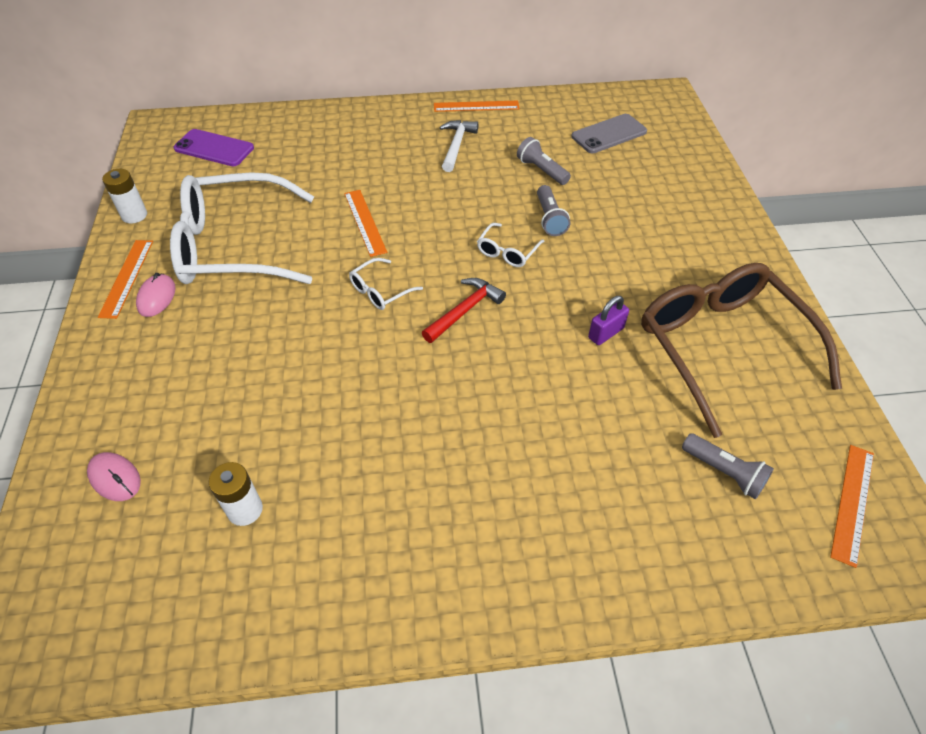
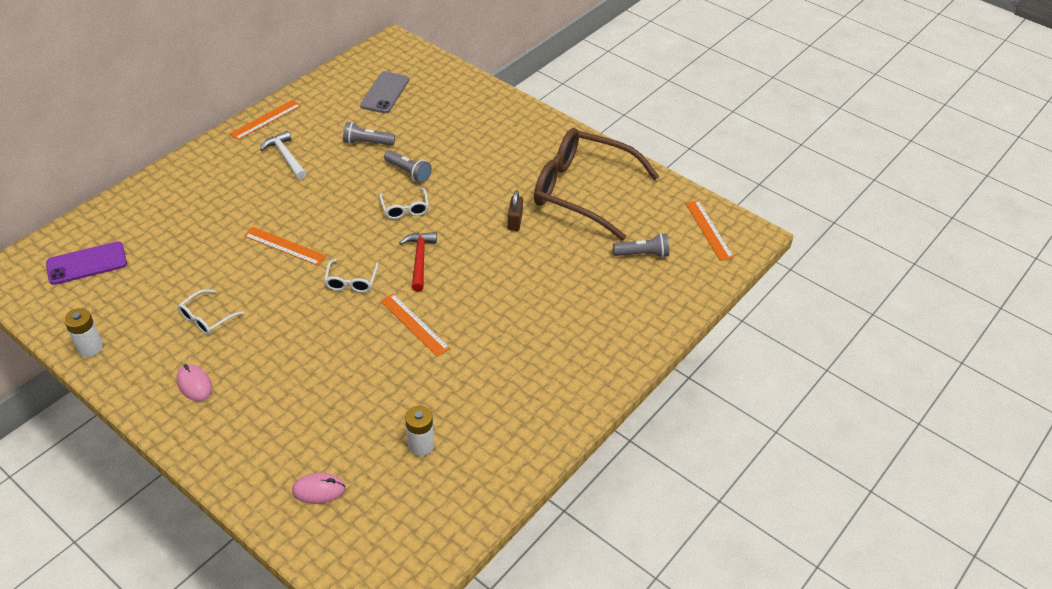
camera: 45 degrees left, 5 degrees down
orange ruler [98,240,153,319] -> orange ruler moved to [380,294,450,357]
white glasses [170,172,314,284] -> white glasses [178,289,244,335], size x0.40
purple padlock [588,296,629,345] -> brown padlock [508,191,523,231]

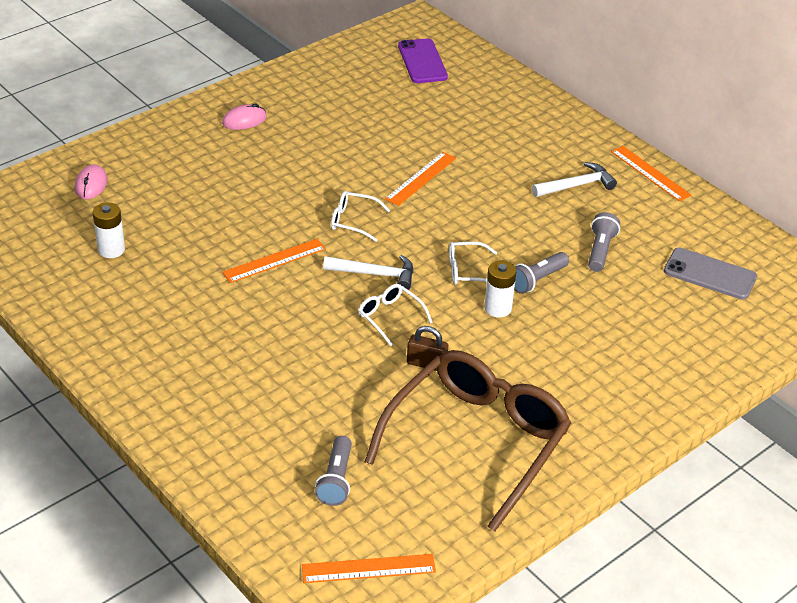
camera: 100 degrees right, 5 degrees down
white battery [64,308,103,357] -> white battery moved to [484,260,516,318]
white glasses [178,289,244,335] -> white glasses moved to [358,284,433,346]
red hammer [399,232,437,291] -> white hammer [323,255,413,291]

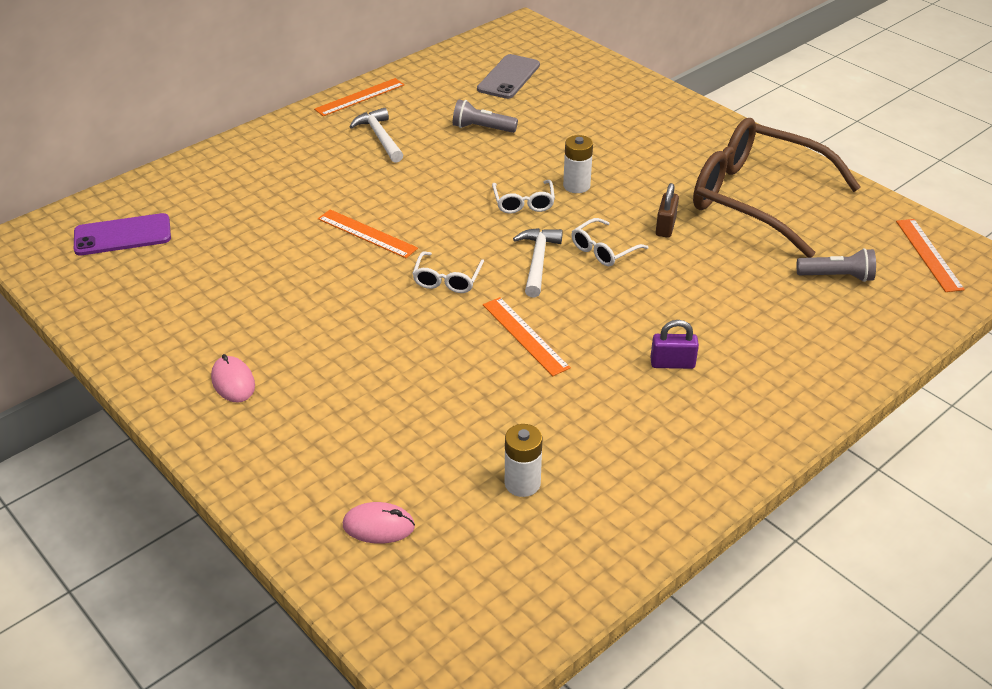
camera: 90 degrees left, 0 degrees up
grey flashlight [514,252,569,294] -> none
none -> purple padlock [650,320,699,369]

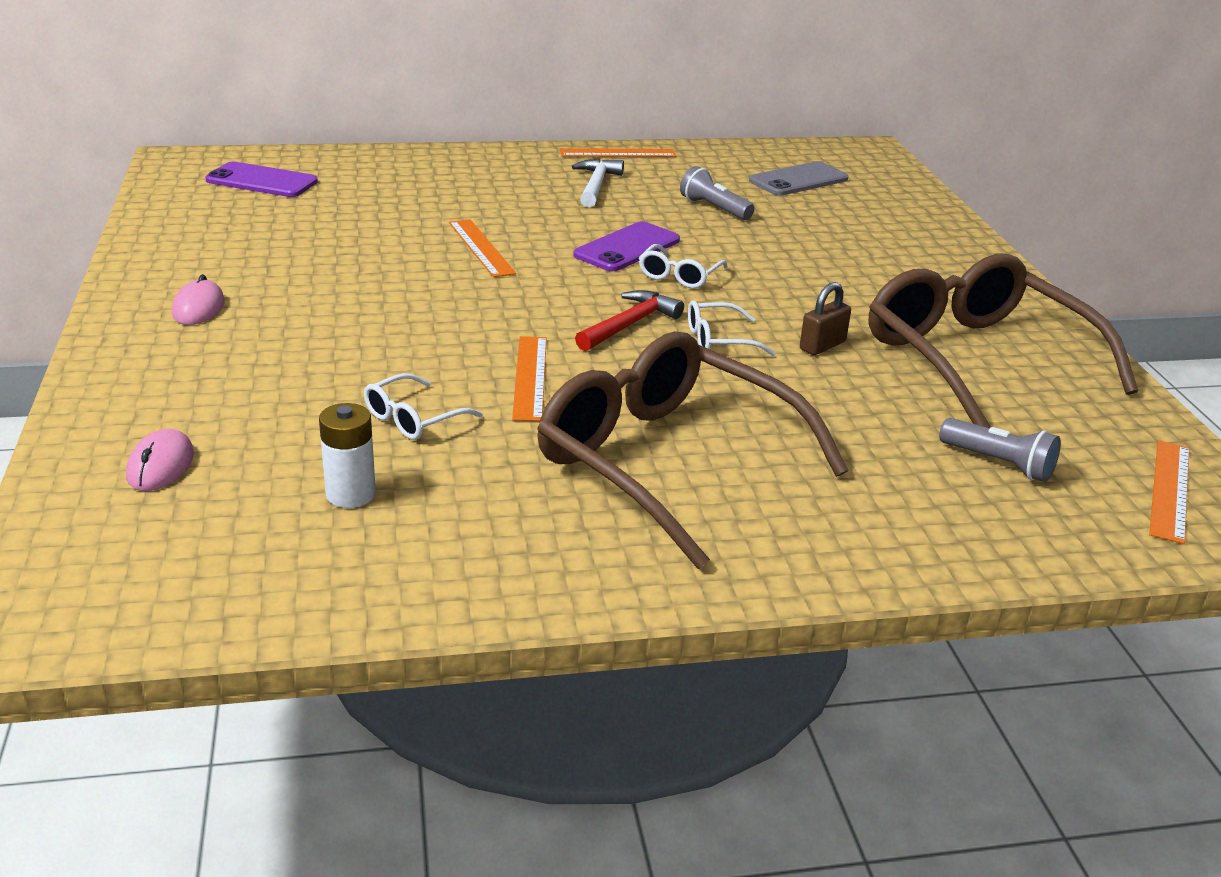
camera: 30 degrees right, 10 degrees down
pink mouse [343,502,415,544] -> pink mouse turned 60 degrees clockwise [126,429,194,491]
white glasses [412,252,484,293] -> white glasses moved to [364,373,483,440]
white hammer [513,228,563,298] -> red hammer [575,290,684,351]
white battery [563,135,593,193] -> none
purple padlock [650,320,699,369] -> brown glasses [537,331,848,569]
none -> purple phone [573,221,680,271]

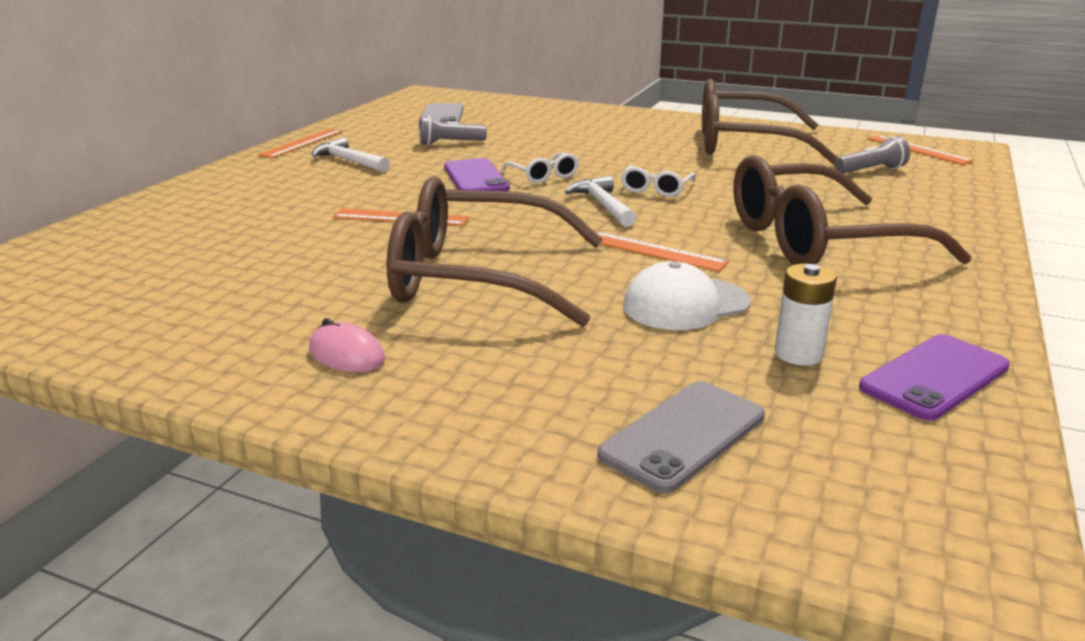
camera: 55 degrees left, 5 degrees down
pink mouse [126,429,194,491] -> grey phone [597,381,765,493]
purple phone [205,162,318,197] -> purple phone moved to [859,334,1010,421]
white glasses [364,373,483,440] -> white cap [623,261,751,330]
red hammer [575,290,684,351] -> white hammer [565,176,637,227]
brown padlock [800,282,851,355] -> none
none -> brown glasses [387,177,603,327]

